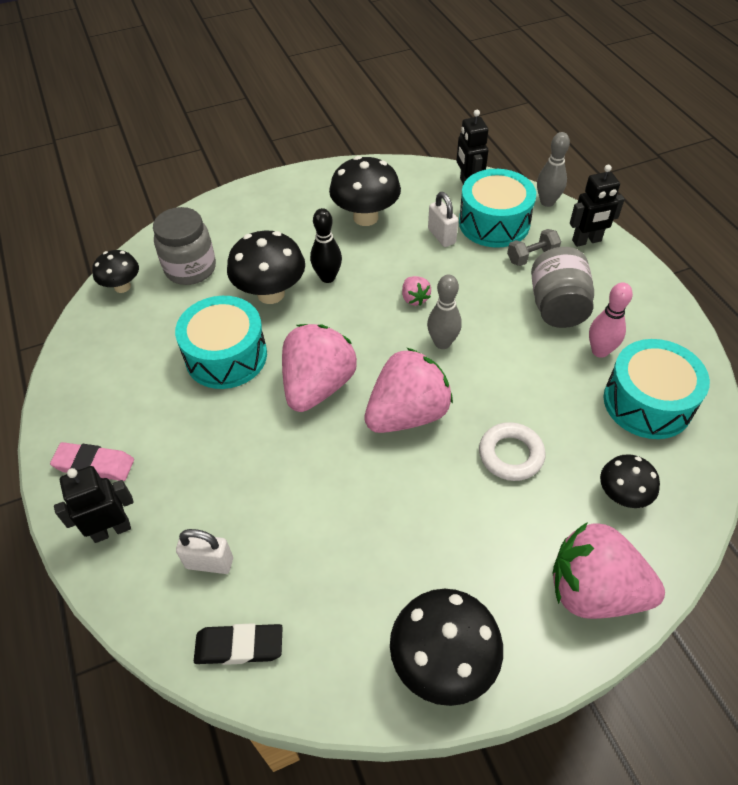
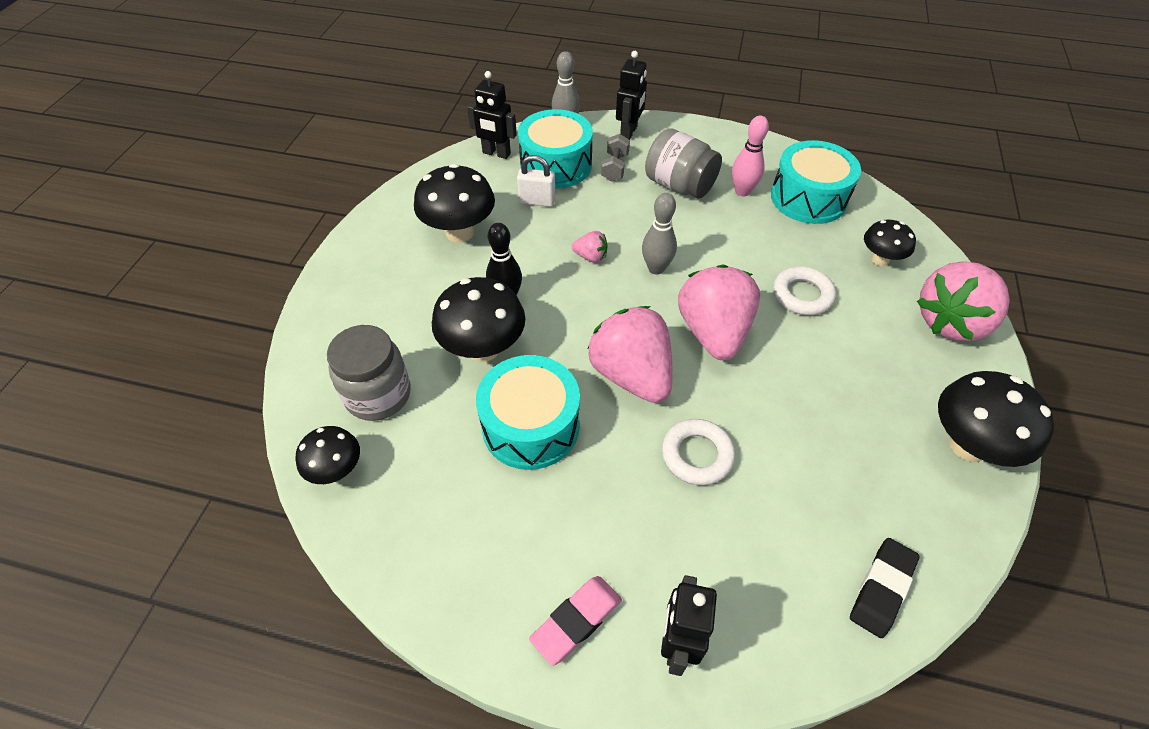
camera: 55 degrees left, 0 degrees up
white padlock [176,529,233,574] -> none
none -> white ring [662,419,735,485]

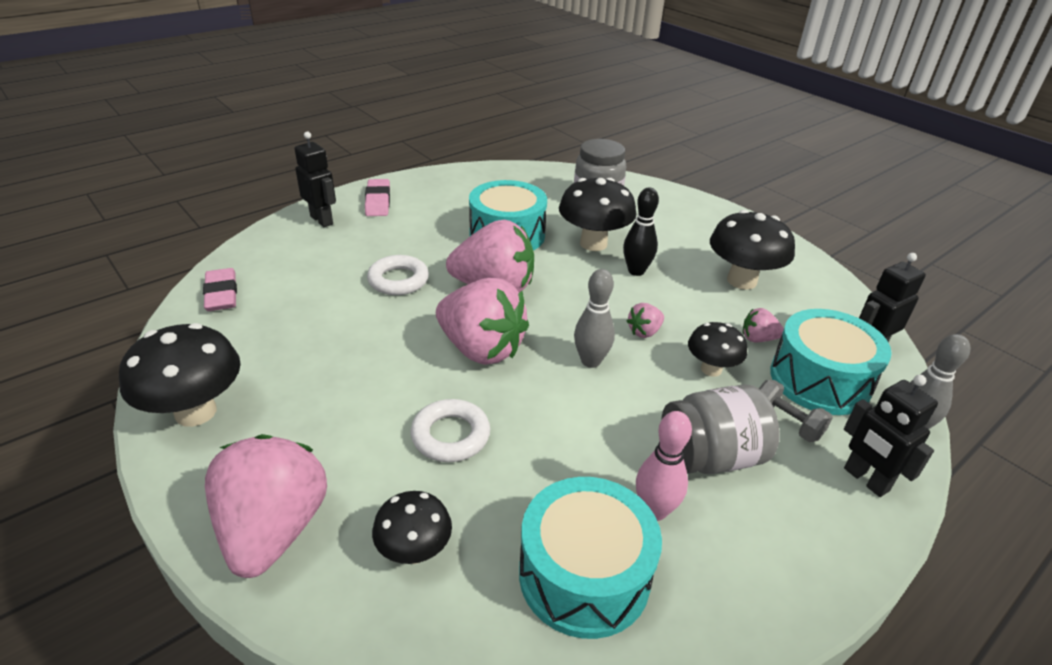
camera: 125 degrees right, 15 degrees down
black mushroom [296,426,360,484] -> black mushroom moved to [688,322,747,377]
white padlock [517,155,556,207] -> pink strawberry [742,308,784,342]
black eraser [850,538,919,638] -> pink eraser [203,268,237,311]

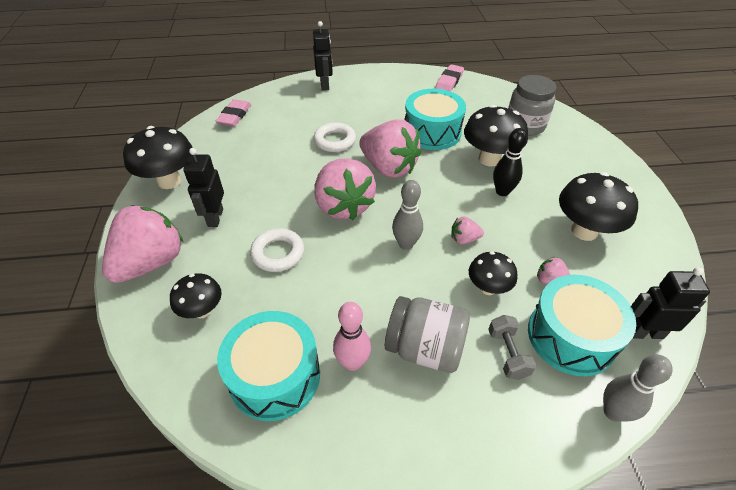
camera: 35 degrees right, 10 degrees up
pink eraser [365,179,390,216] -> pink eraser moved to [435,64,464,91]
black robot [844,375,938,497] -> black robot moved to [183,148,224,227]

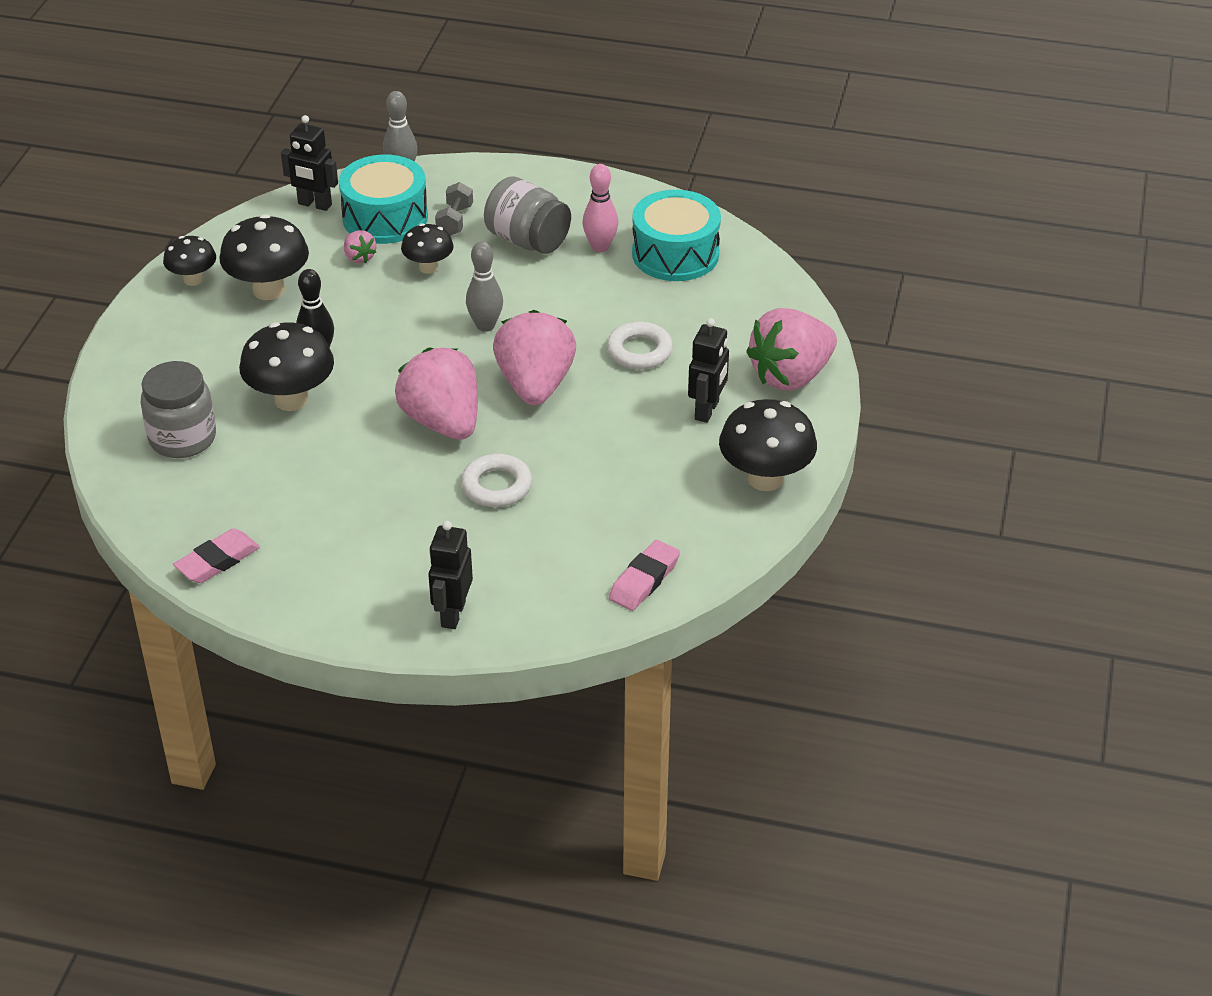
camera: 160 degrees left, 5 degrees down
black mushroom [170,273,222,318] -> black mushroom moved to [163,236,216,286]
turquoise drum [405,89,466,150] -> none
pink strawberry [452,217,484,245] -> none

